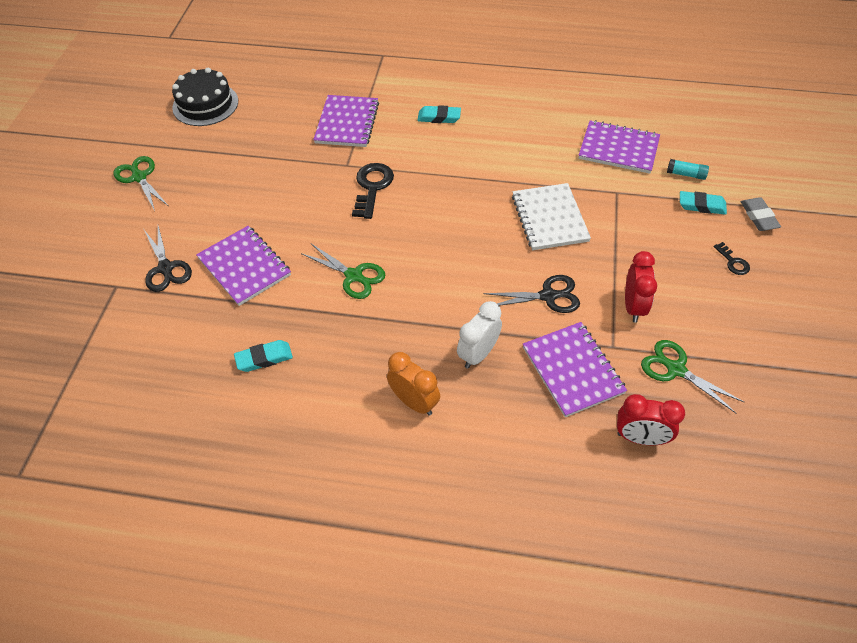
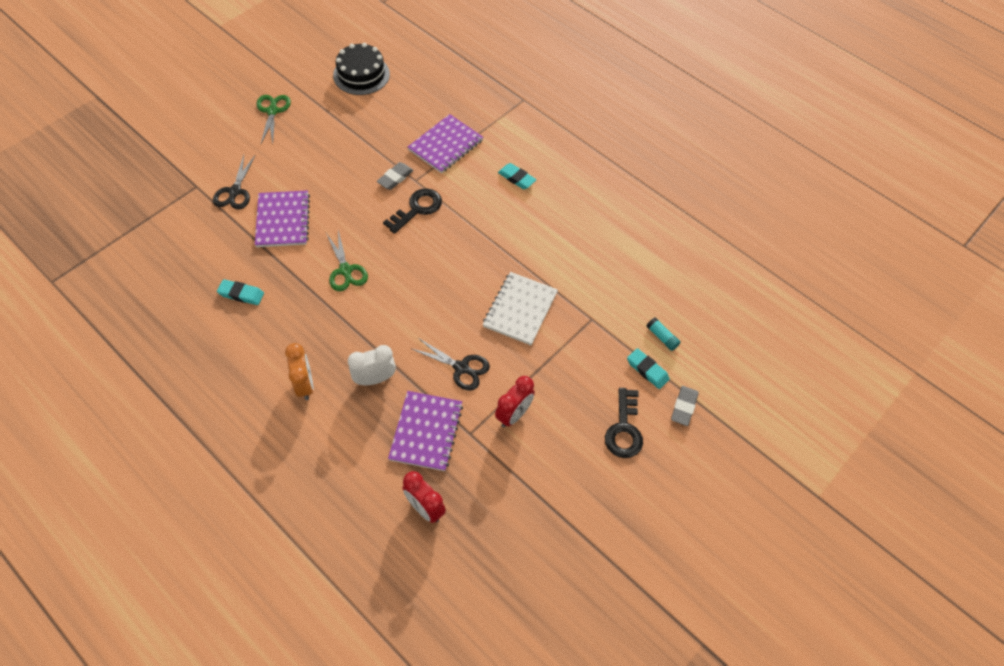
camera: 30 degrees right, 5 degrees up
purple notebook [578,120,660,174] -> none
green scissors [641,340,744,413] -> none
black key [714,242,750,275] -> black key [605,388,643,458], size x1.89
none -> grey eraser [377,162,414,190]

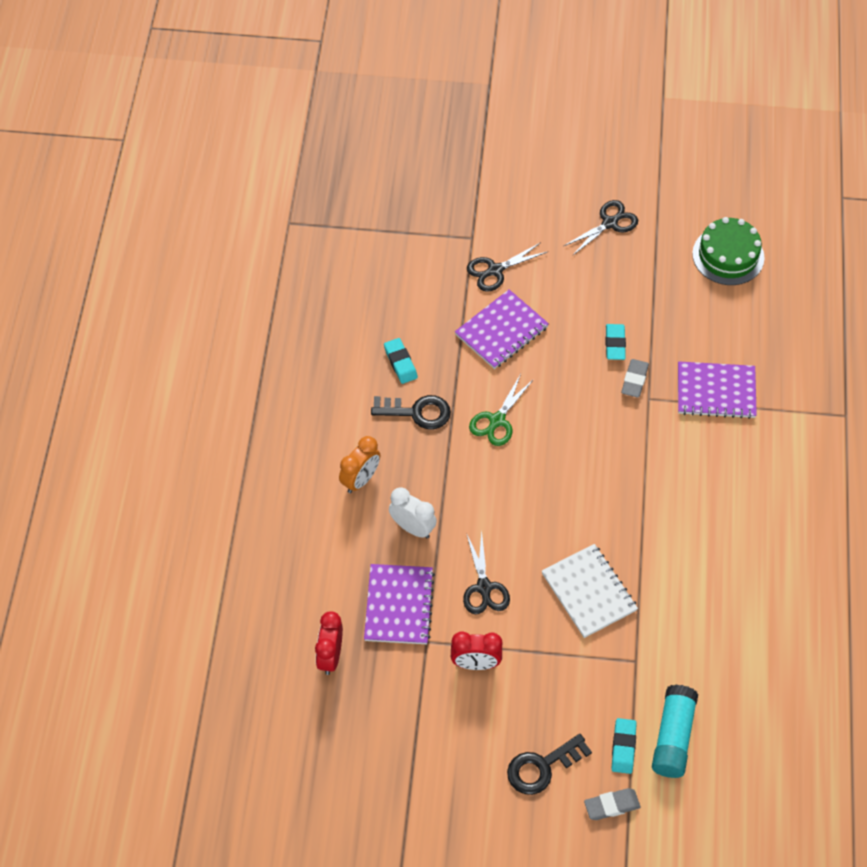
camera: 55 degrees right, 0 degrees up
green scissors [256,95,291,144] -> black scissors [564,200,638,256]
black cake [333,43,390,95] -> green cake [692,217,765,285]
grey eraser [377,162,414,190] -> grey eraser turned 75 degrees counterclockwise [621,359,649,398]
black key [383,188,442,234] -> black key moved to [371,395,451,429]
purple notebook [388,391,463,471] -> purple notebook turned 60 degrees counterclockwise [364,564,435,644]
white notebook [483,272,558,345] -> white notebook turned 75 degrees clockwise [542,544,638,638]
turquoise eraser [498,163,536,189] -> turquoise eraser moved to [605,324,626,360]
turquoise glue stick [646,317,681,351] -> turquoise glue stick [652,685,698,778], size x1.99

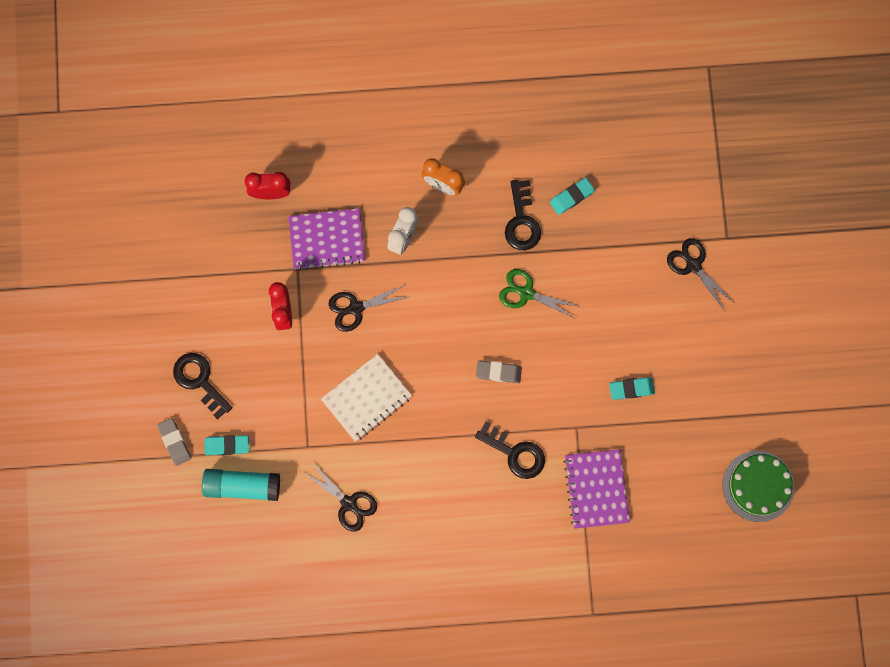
camera: 80 degrees right, 20 degrees up
purple notebook [455,289,549,369] -> none
black scissors [564,200,638,256] -> black scissors moved to [303,462,377,532]
grey eraser [621,359,649,398] -> grey eraser moved to [476,360,522,383]
none -> black key [475,421,545,479]

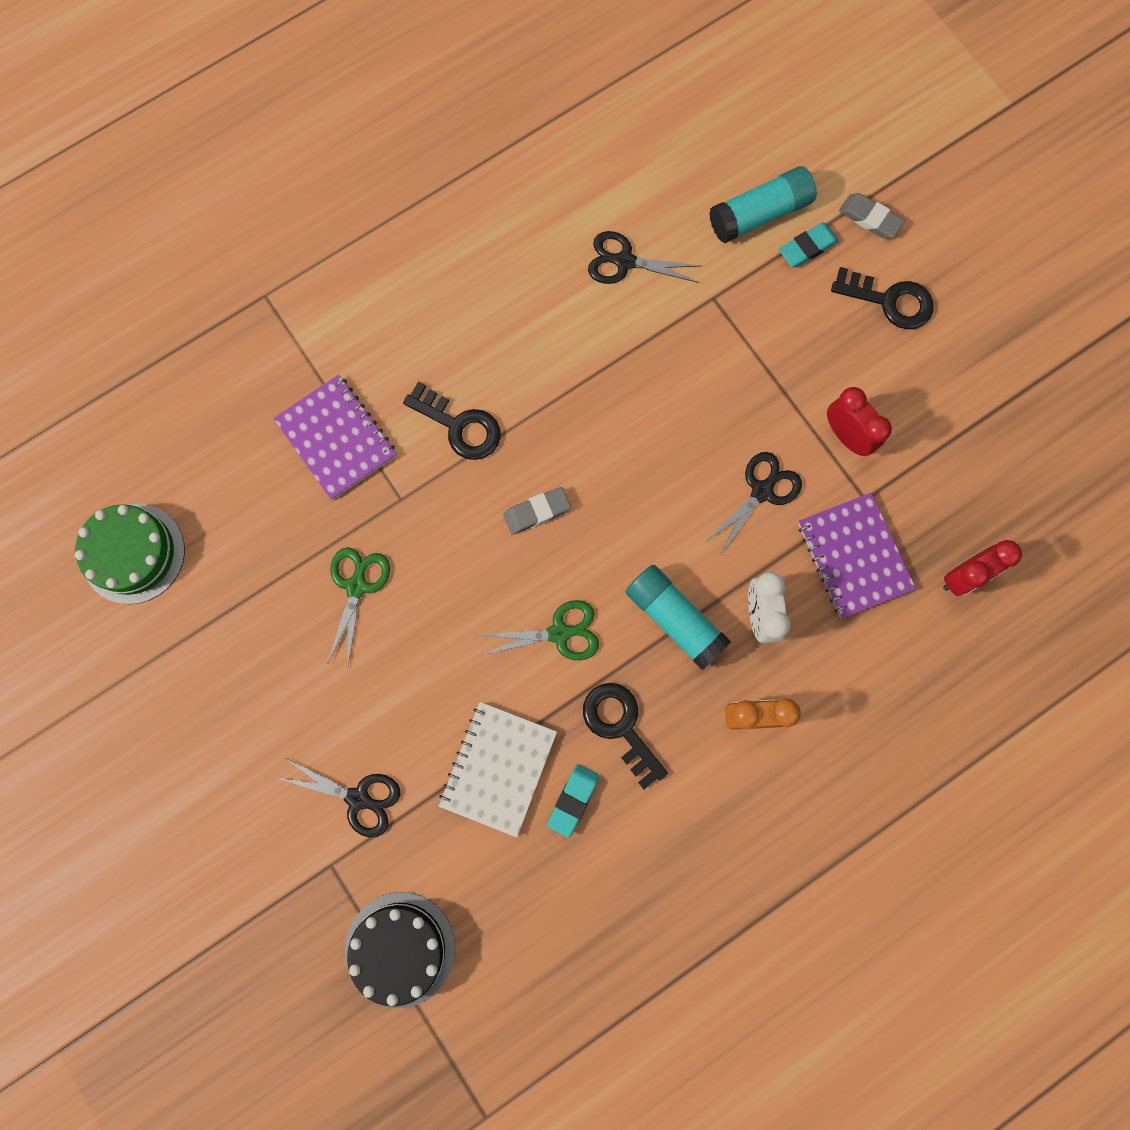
camera: 150 degrees right, 0 degrees up
purple notebook [288,208,365,270] -> purple notebook turned 75 degrees counterclockwise [798,493,916,618]
white notebook [321,354,412,442] -> white notebook moved to [439,702,557,837]
black key [475,421,545,479] -> black key turned 150 degrees counterclockwise [403,381,501,460]
turquoise eraser [609,377,655,400] -> green scissors [327,547,390,666]
none -> black cake [345,892,455,1008]
none -> turquoise glue stick [626,565,731,670]

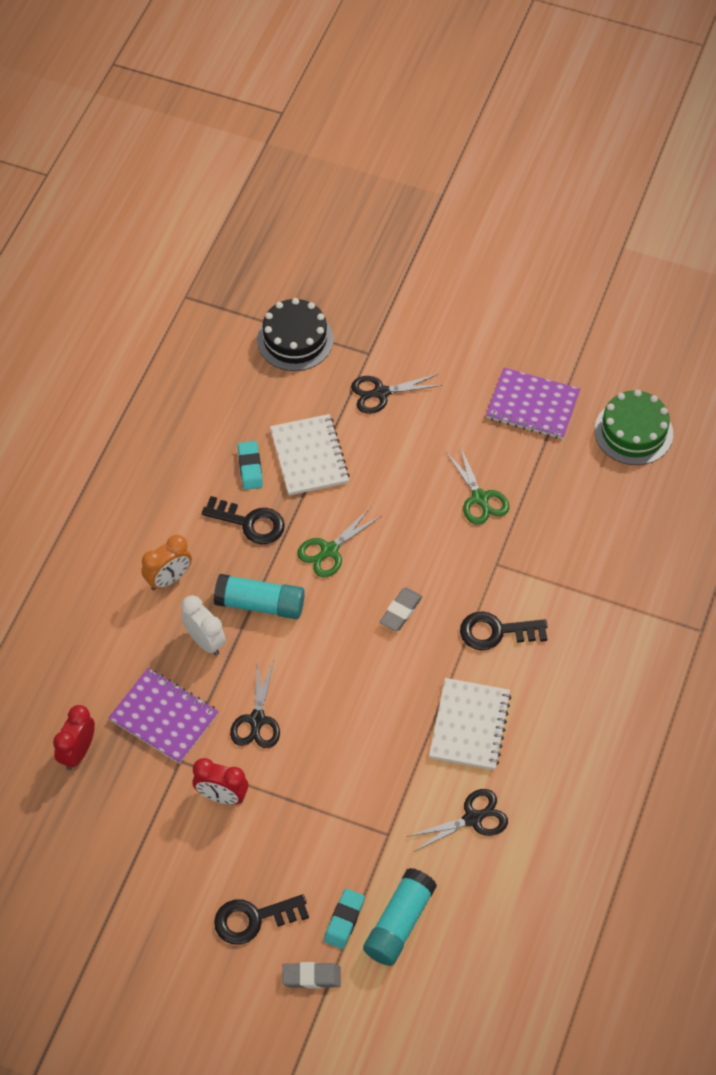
camera: 145 degrees right, 20 degrees down
purple notebook [273,375,397,500] -> purple notebook moved to [486,368,580,439]
none -> white notebook [429,678,512,770]

